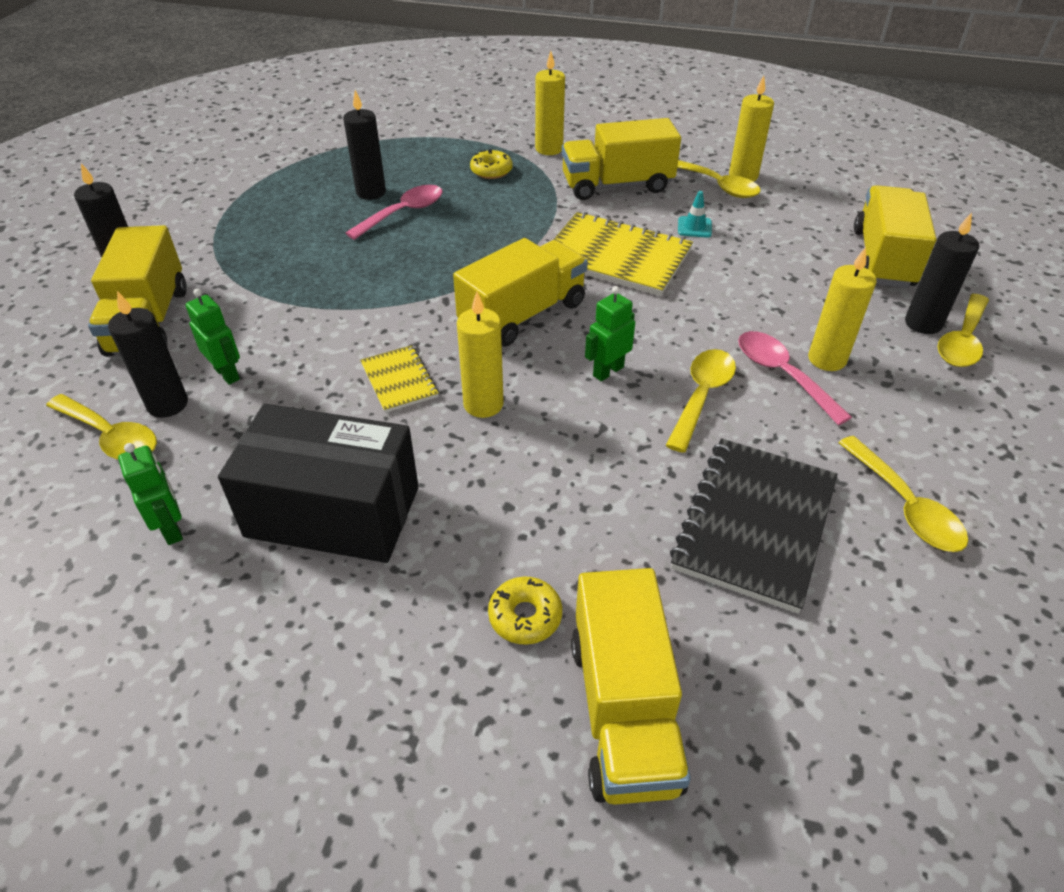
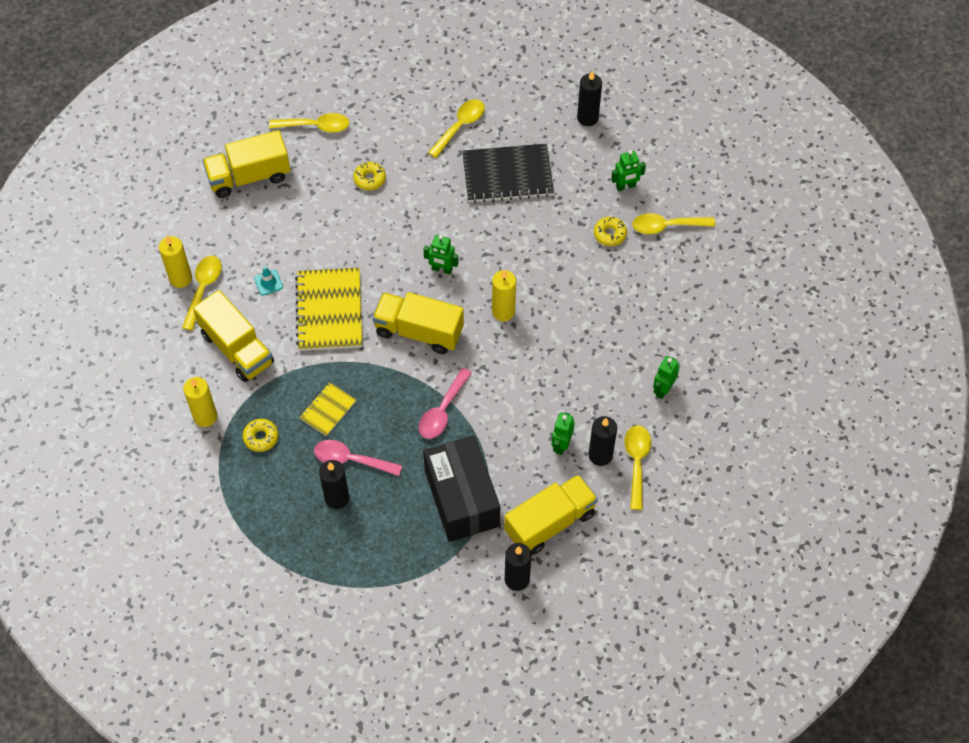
camera: 120 degrees left, 15 degrees up
black box [218,404,419,563] -> black box moved to [423,435,500,542]
yellow notebook [360,345,439,413] -> yellow notebook moved to [299,382,356,436]
yellow truck [571,568,691,805] -> green robot [611,150,646,191]
yellow spoon [666,349,736,453] -> yellow spoon moved to [632,213,715,234]
pink spoon [738,331,852,425] -> pink spoon moved to [419,368,472,439]
yellow candle [808,247,877,371] -> yellow donut [353,162,386,190]
black candle [905,212,979,334] -> black candle moved to [577,71,602,126]

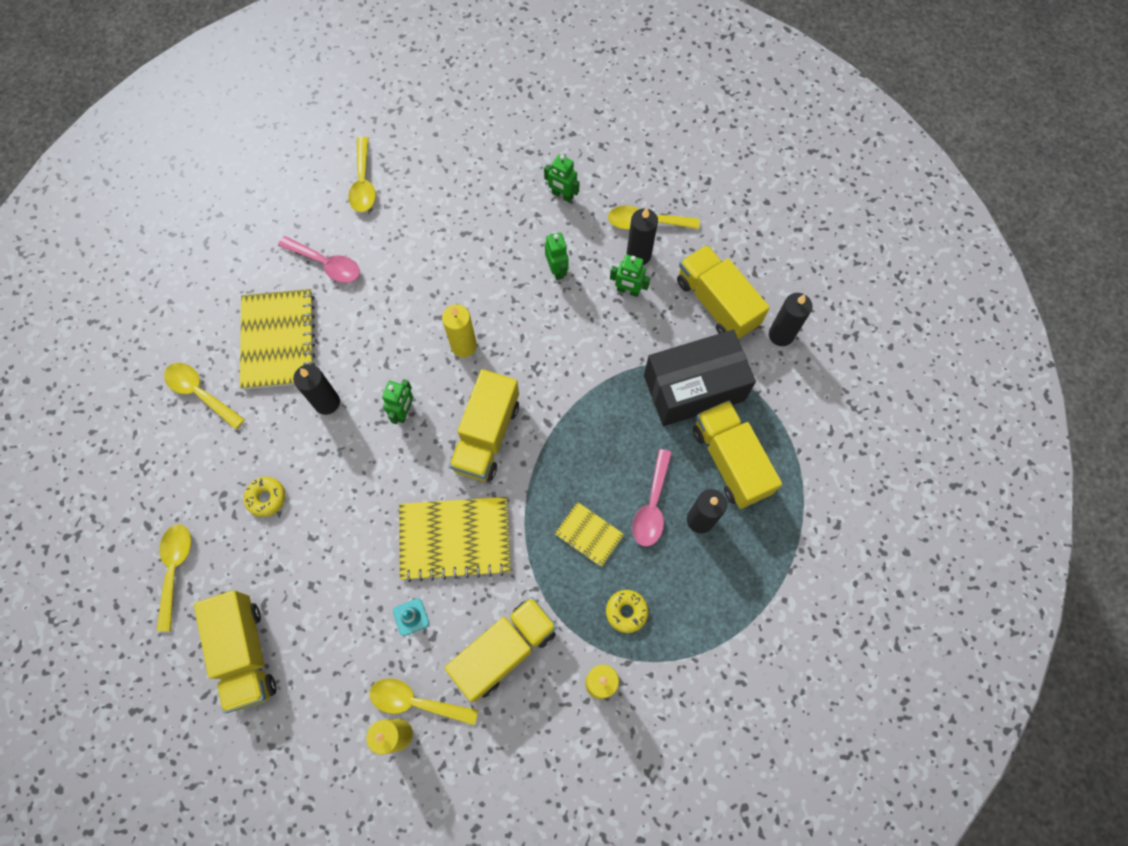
camera: 90 degrees left, 10 degrees up
pink spoon [419,368,472,439] -> pink spoon moved to [278,236,360,283]
black notebook [462,144,554,203] -> yellow notebook [240,289,315,390]
black candle [577,71,602,126] -> black candle moved to [293,364,340,415]
yellow donut [594,217,627,246] -> none
green robot [611,150,646,191] -> green robot moved to [545,232,568,280]
none -> yellow truck [693,400,782,509]

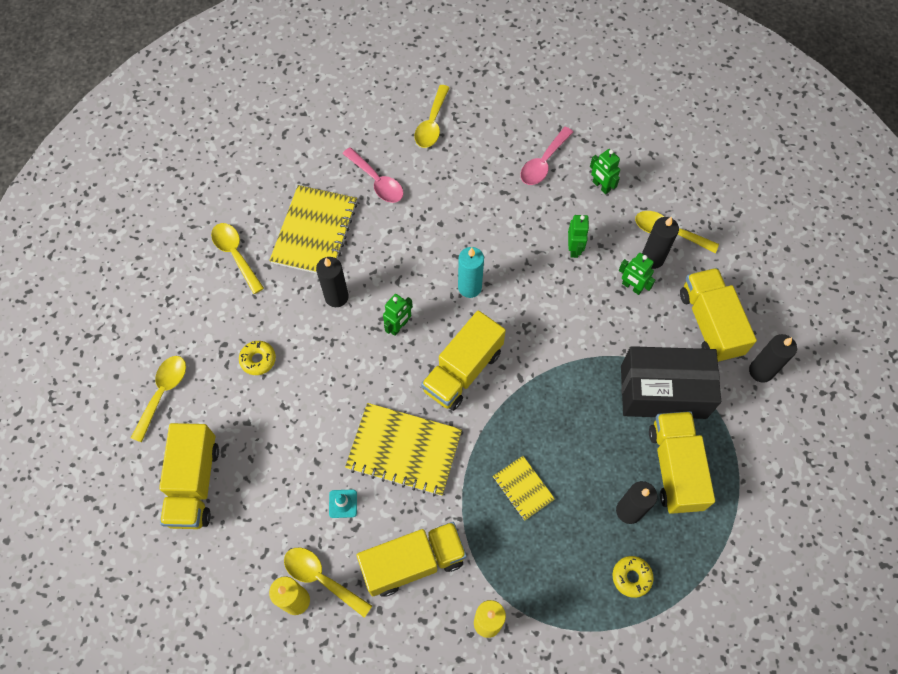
camera: 20 degrees right, 5 degrees down
yellow candle [442,304,477,358] -> turquoise candle [458,247,484,298]
yellow donut [606,590,648,633] -> yellow donut moved to [613,556,653,598]
pink spoon [632,449,672,546] -> pink spoon moved to [520,127,573,185]

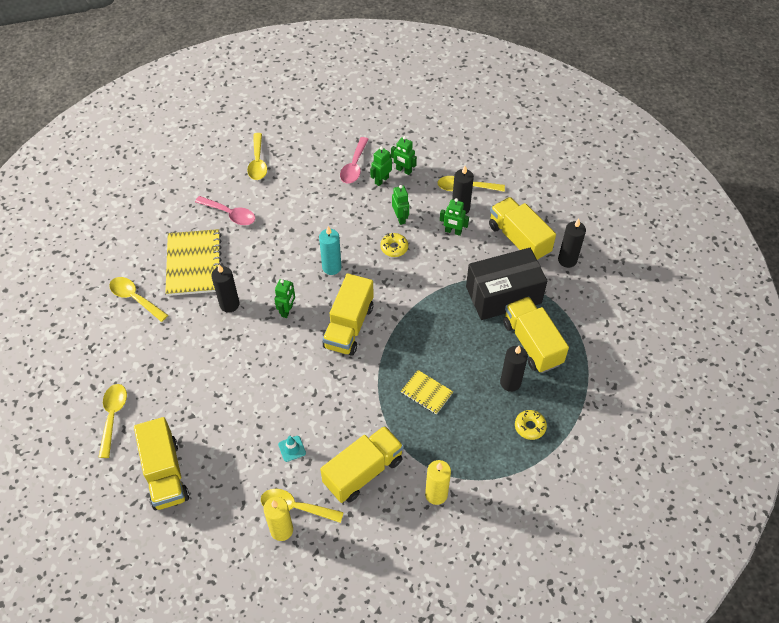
camera: 20 degrees left, 10 degrees down
yellow donut [239,341,276,375] -> yellow donut moved to [380,233,408,257]
yellow notebook [345,403,462,496] -> none
none -> green robot [370,146,392,186]

